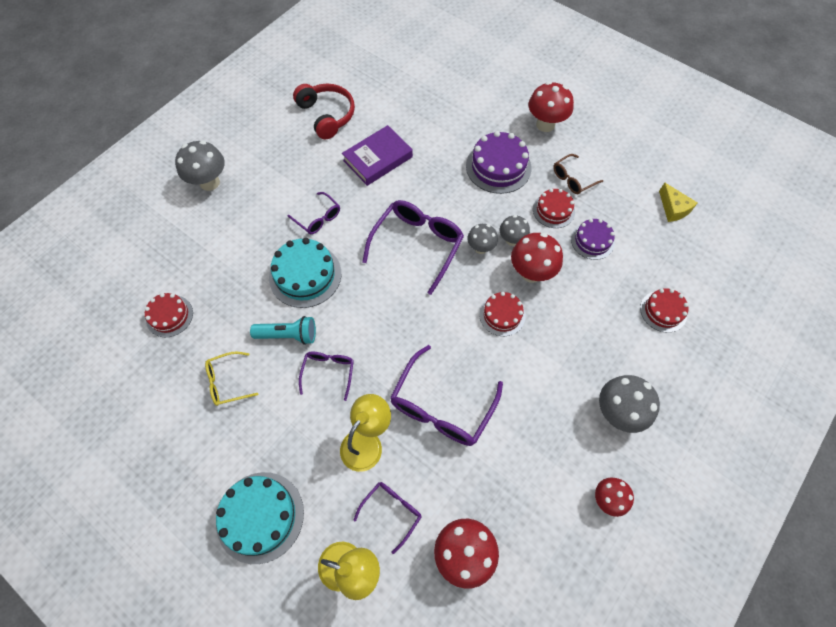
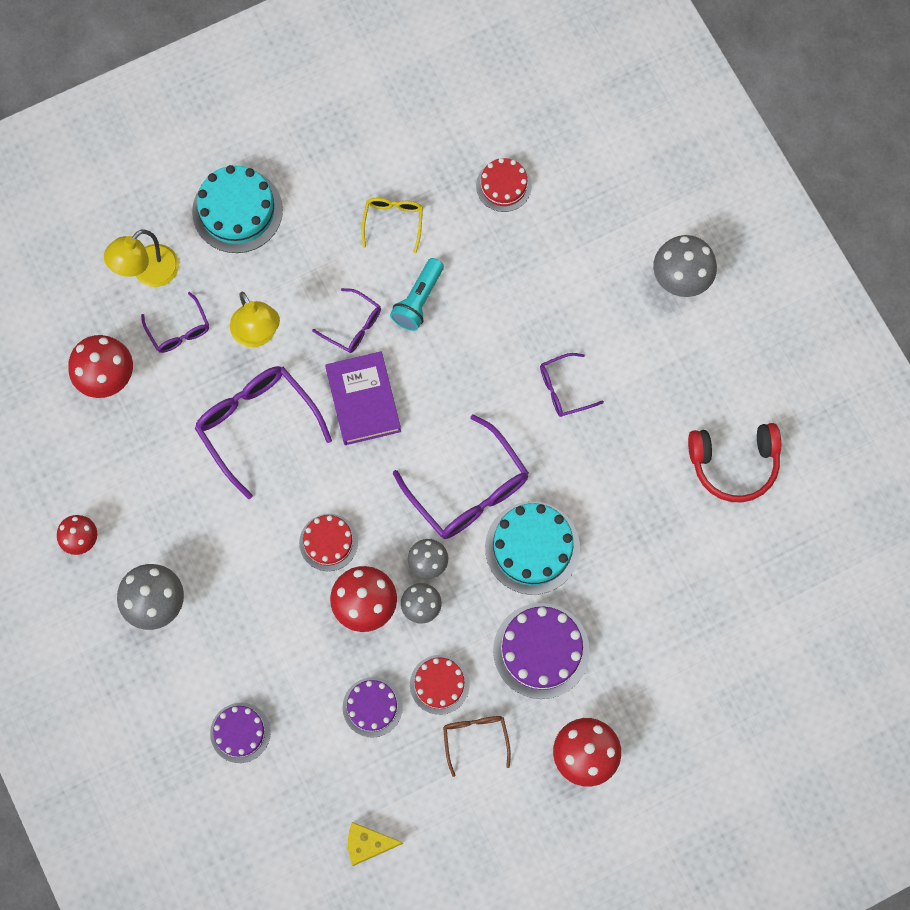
camera: 115 degrees right, 10 degrees up
turquoise cake [269,238,341,308] -> turquoise cake moved to [485,501,580,595]
purple book [342,125,413,186] -> purple book moved to [325,351,401,445]
red cake [640,288,689,333] -> purple cake [210,703,271,763]

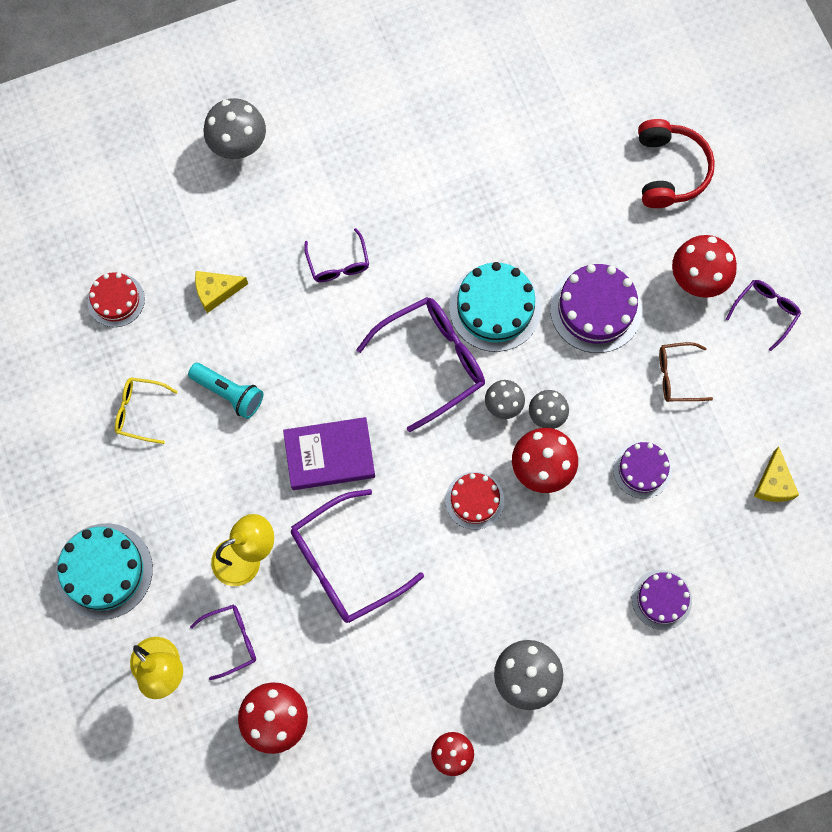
camera: 85 degrees left, 0 degrees up
purple glasses [312,288,381,353] -> purple glasses moved to [726,280,801,351]
red cake [410,655,470,715] -> none
red headphones [688,423,781,502] -> red headphones moved to [638,119,715,208]
none -> yellow cheese [195,271,248,313]

